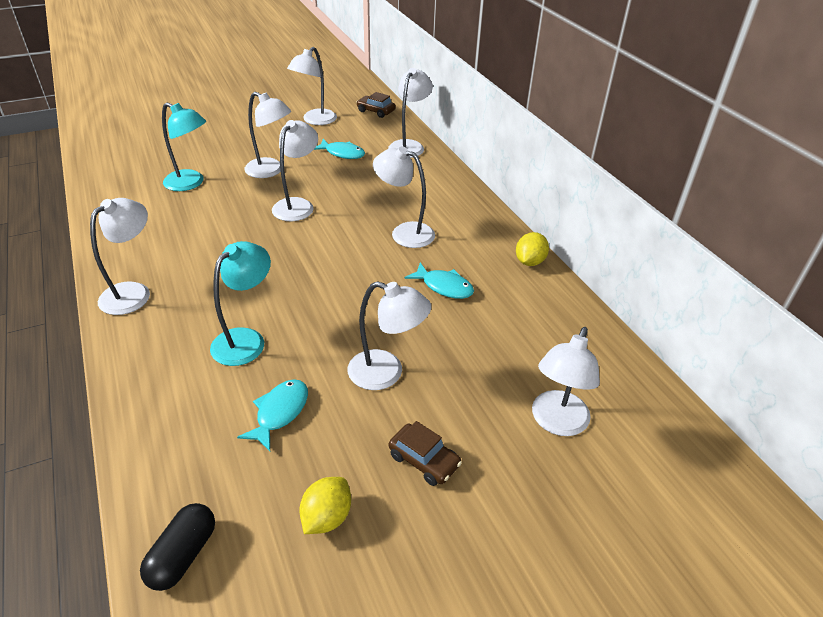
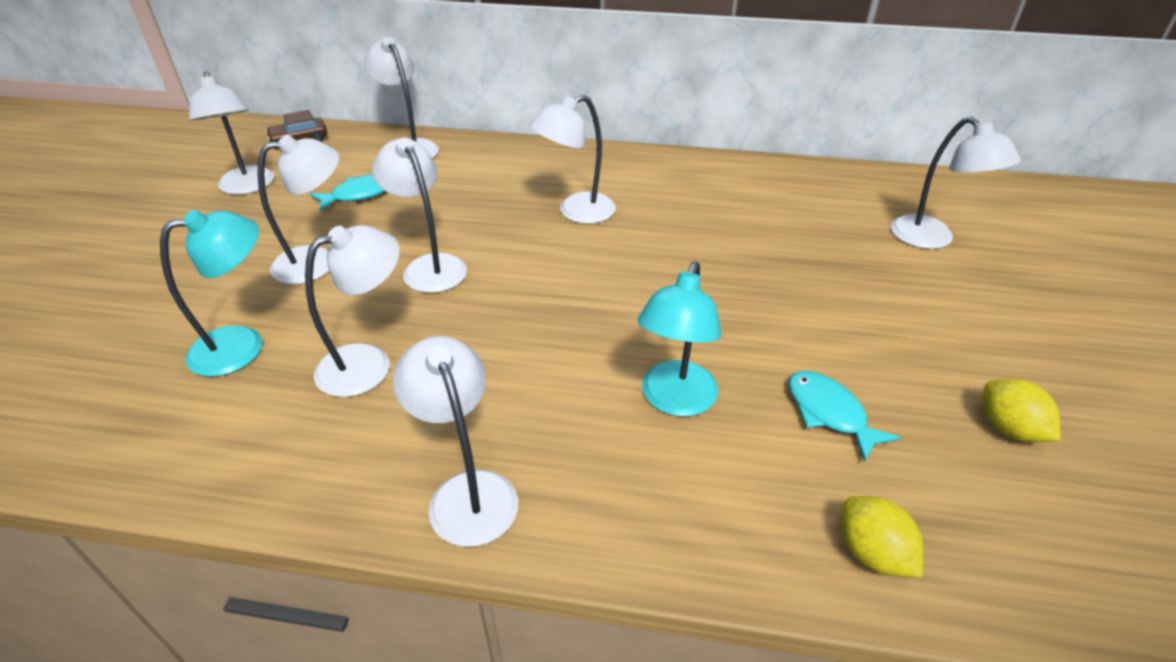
camera: 55 degrees left, 0 degrees up
black capsule [140,503,215,591] -> none
turquoise lamp [210,241,271,366] -> turquoise lamp turned 135 degrees counterclockwise [638,261,721,417]
white lamp [348,281,431,390] -> white lamp moved to [305,225,400,397]
brown car [389,421,462,486] -> none
turquoise fish [405,262,474,299] -> none
yellow lemon [516,232,549,266] -> yellow lemon moved to [842,496,923,578]

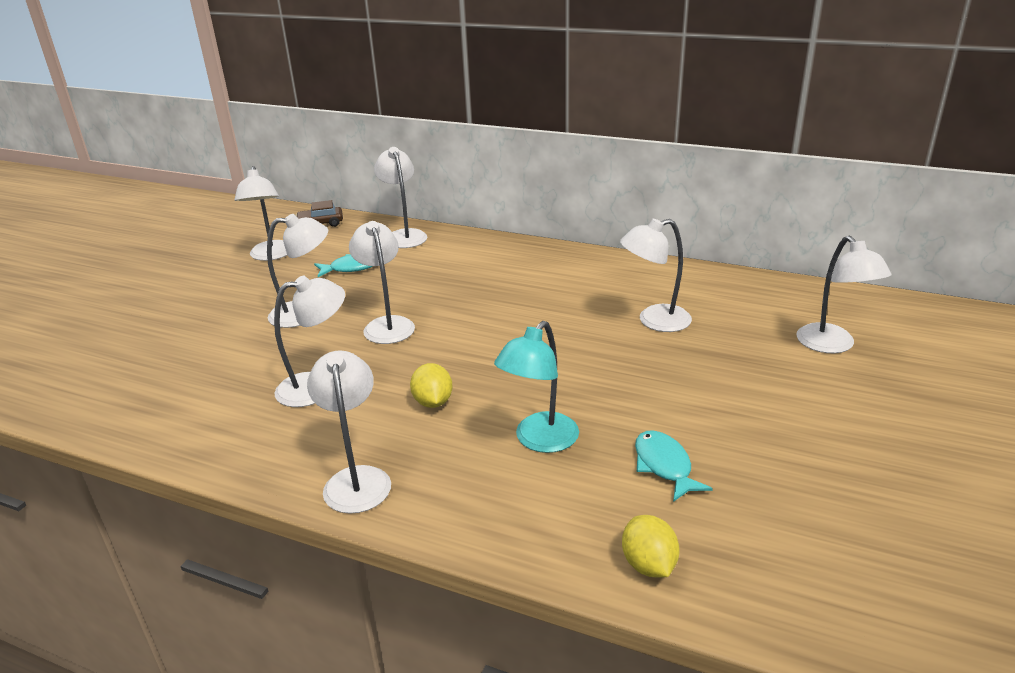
camera: 15 degrees right, 10 degrees down
turquoise lamp [160,210,263,377] -> none
white lamp [530,95,616,224] -> white lamp moved to [620,219,692,332]
yellow lemon [983,379,1061,442] -> yellow lemon moved to [410,363,453,408]

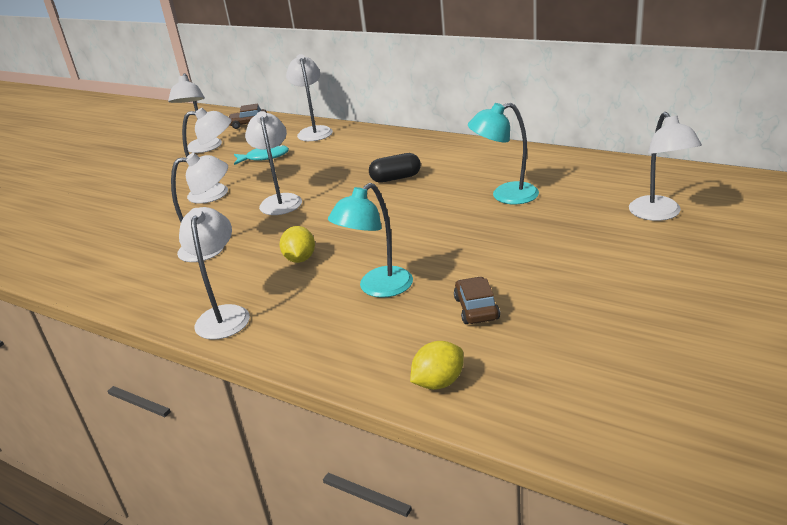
camera: 10 degrees right, 0 degrees up
white lamp [620,219,692,332] -> turquoise lamp [468,103,539,204]
yellow lemon [622,515,680,578] -> yellow lemon turned 60 degrees clockwise [410,341,464,390]
turquoise fish [635,430,713,502] -> brown car [454,277,500,324]
none -> black capsule [369,153,421,183]

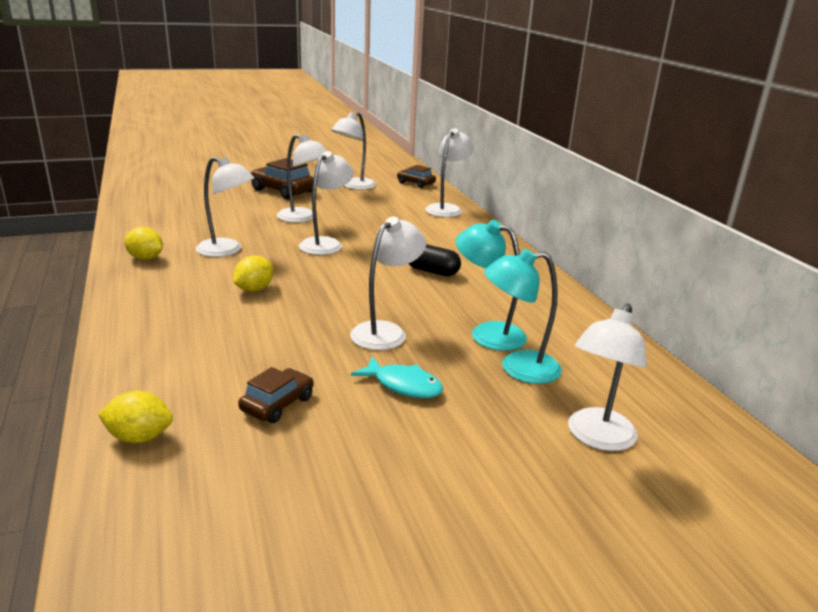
camera: 35 degrees right, 5 degrees down
white lamp [179,207,250,340] -> white lamp moved to [350,217,426,350]
turquoise fish [234,144,289,165] -> turquoise fish moved to [351,357,443,398]
turquoise lamp [328,183,413,298] -> turquoise lamp moved to [484,249,562,384]
none -> yellow lemon [124,227,163,260]
none -> brown car [250,158,314,199]

